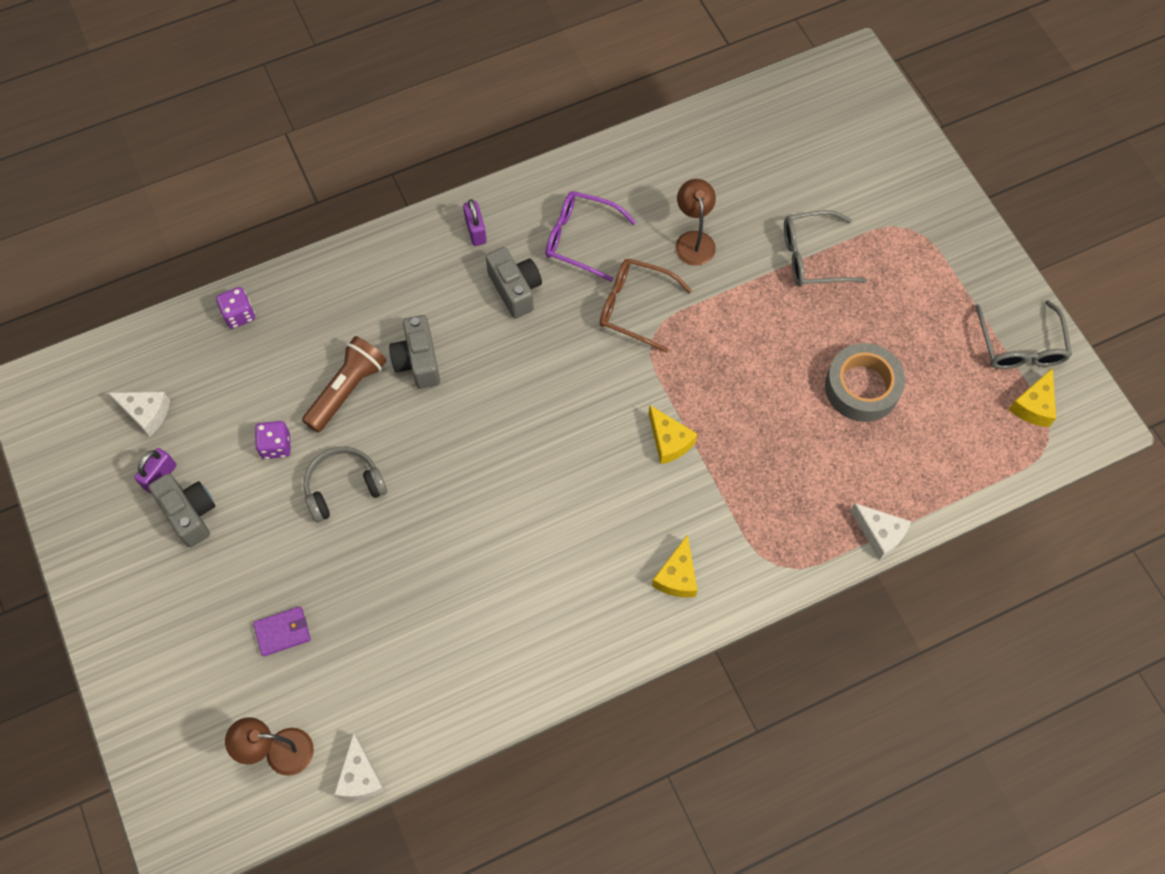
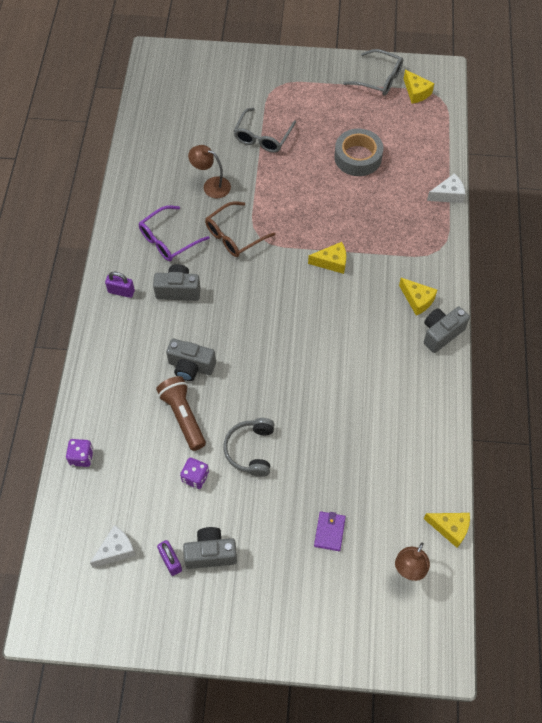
camera: 60 degrees left, 5 degrees down
white cheese [334,732,386,800] -> yellow cheese [424,513,470,548]
none -> grey camera [424,307,470,353]

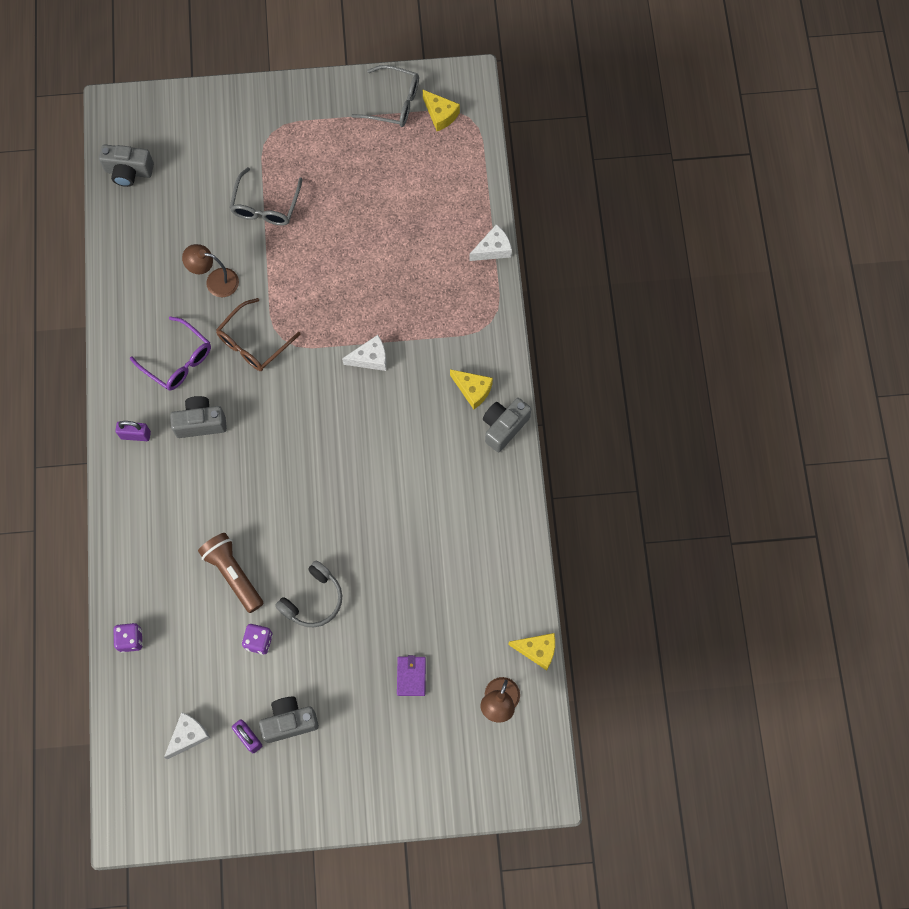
camera: 10 degrees left, 10 degrees up
purple glasses [139,206,210,261] -> purple glasses turned 90 degrees counterclockwise [130,316,211,391]
grey camera [166,339,216,381] -> grey camera moved to [99,145,154,187]
grey headphones [223,418,275,477] -> grey headphones turned 135 degrees counterclockwise [275,561,342,627]
yellow cheese [308,242,346,274] -> white cheese [342,335,387,371]
grey tape [334,129,383,176] -> none

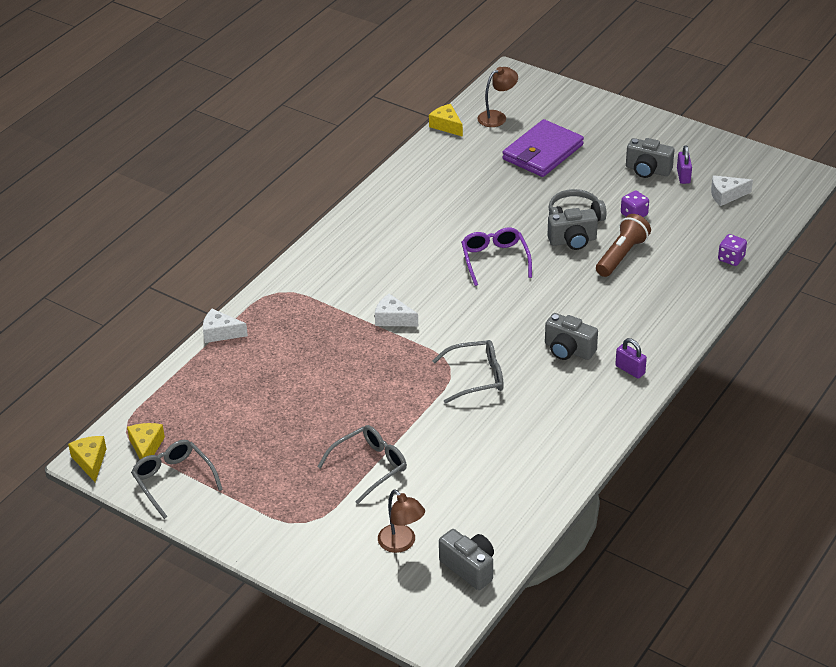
camera: 140 degrees left, 30 degrees down
purple glasses [130,316,211,391] -> purple glasses moved to [461,227,532,286]
brown lamp [182,244,239,297] -> brown lamp moved to [378,489,425,553]
brown flashlight [198,533,263,613] -> brown flashlight turned 150 degrees counterclockwise [596,214,651,277]
brown glasses [216,298,301,371] -> grey glasses [432,340,504,404]
purple wallet [397,655,426,696] -> purple wallet [503,119,584,177], size x2.18
yellow cheese [450,369,493,409] -> yellow cheese moved to [68,436,106,482]
grey camera [483,398,531,452] -> grey camera moved to [547,208,598,250]

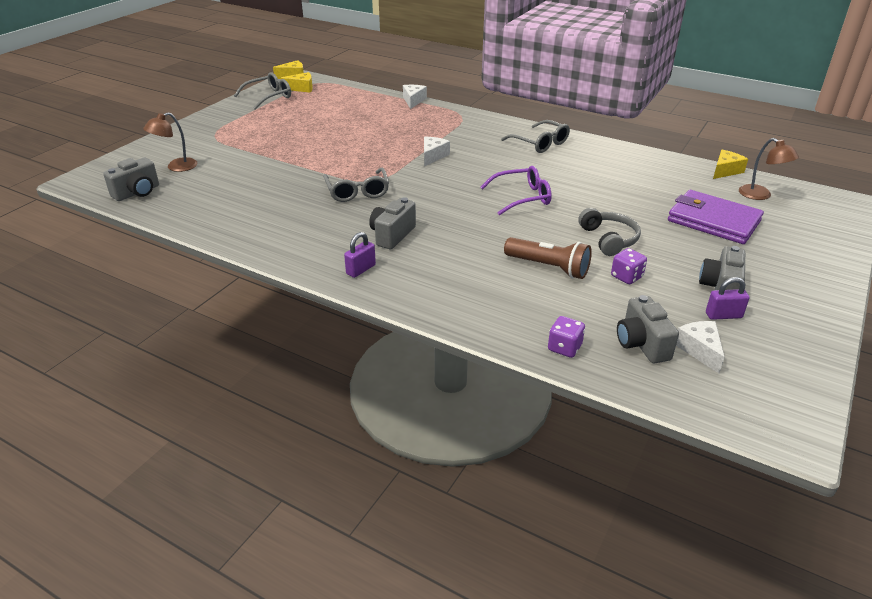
camera: 85 degrees right, 5 degrees down
grey glasses [317,425,407,504] -> grey glasses moved to [501,120,570,153]
grey camera [547,208,598,250] -> grey camera moved to [617,295,679,363]

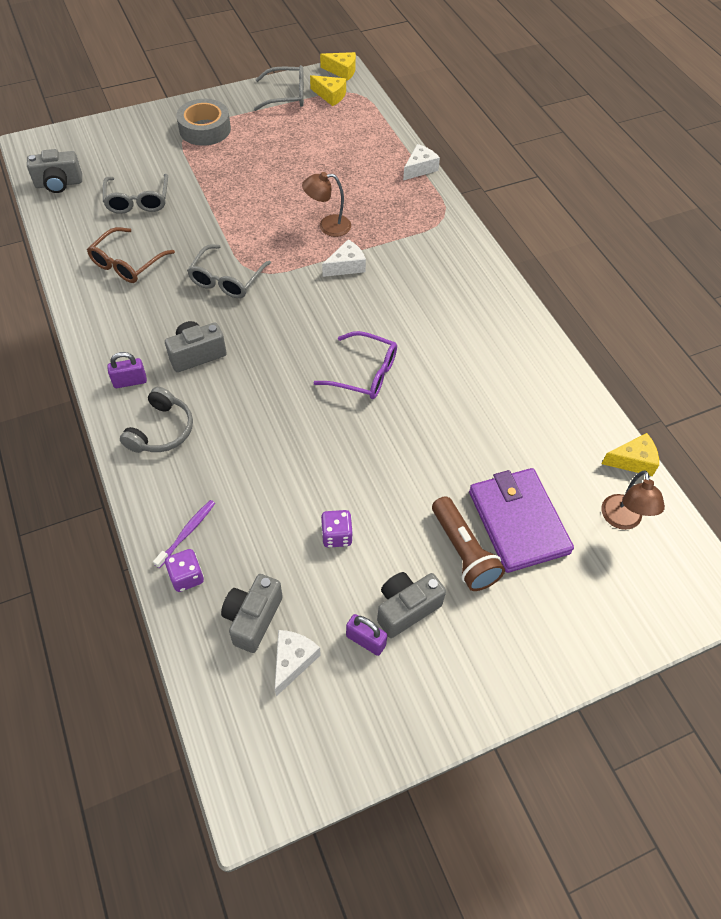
camera: 35 degrees right, 20 degrees up
brown lamp [143,112,197,172] -> brown lamp moved to [302,172,351,237]
grey glasses [501,120,570,153] -> grey glasses moved to [103,174,168,214]
brown flashlight [504,237,592,279] -> brown flashlight moved to [432,496,505,591]
grey headphones [578,208,641,256] -> grey headphones moved to [120,387,193,453]
none -> brown glasses [87,227,175,283]
none -> purple toothbrush [153,500,215,568]
none -> grey tape [176,99,231,146]

